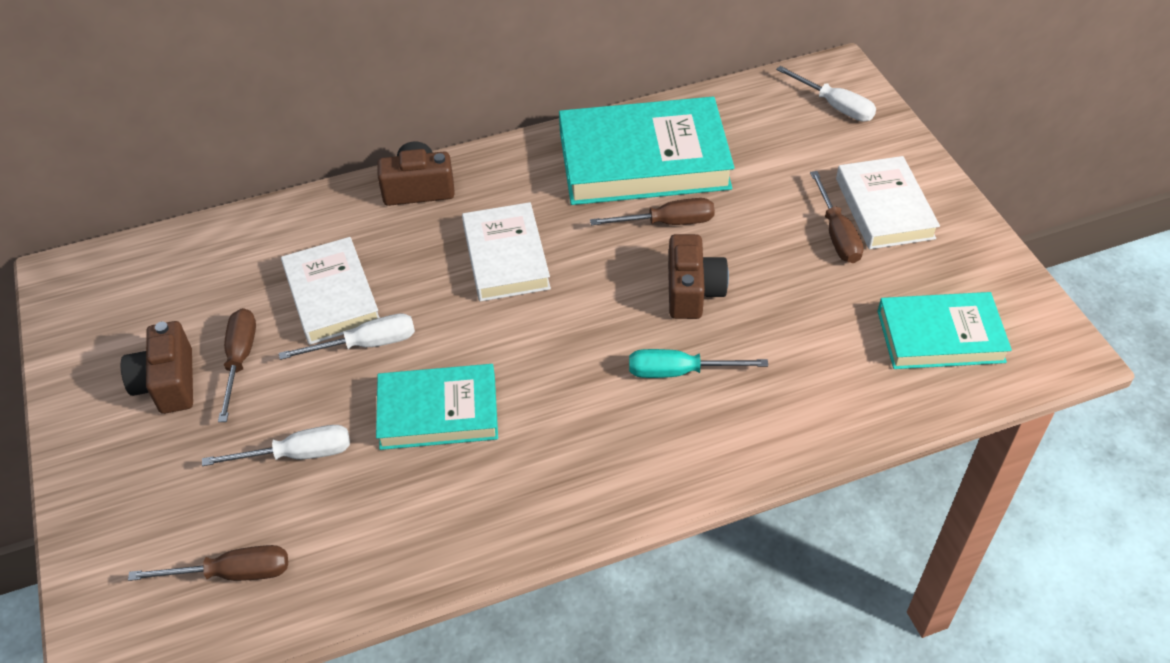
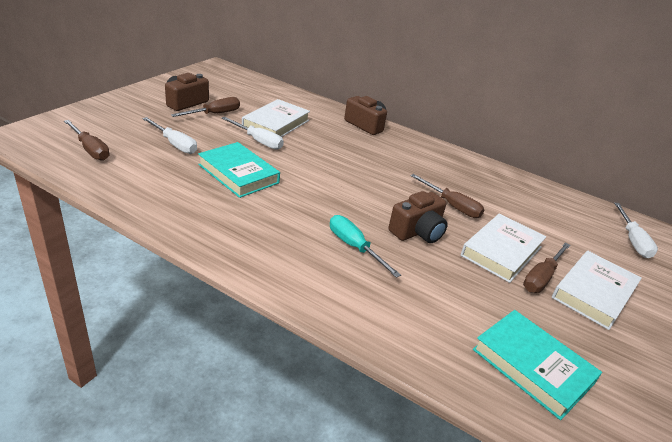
camera: 45 degrees right, 15 degrees down
white book [462,202,551,302] -> white book moved to [461,213,546,283]
turquoise book [559,97,735,205] -> none

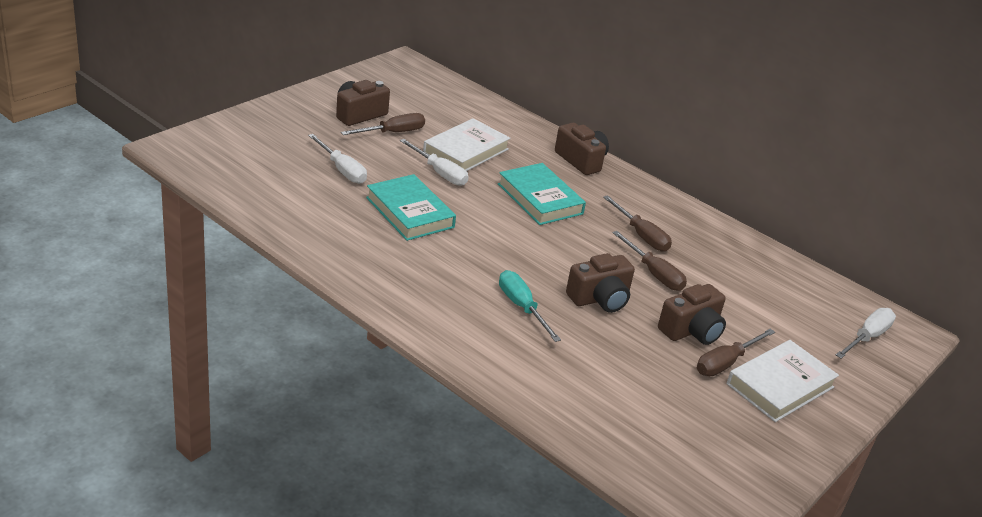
camera: 10 degrees right, 0 degrees up
brown screwdriver [64,120,110,161] -> brown screwdriver moved to [603,195,672,252]
white book [461,213,546,283] -> brown camera [658,284,726,345]
turquoise book [473,310,602,420] -> turquoise book moved to [498,163,586,225]
white screwdriver [614,202,658,258] -> white screwdriver turned 150 degrees counterclockwise [836,308,896,359]

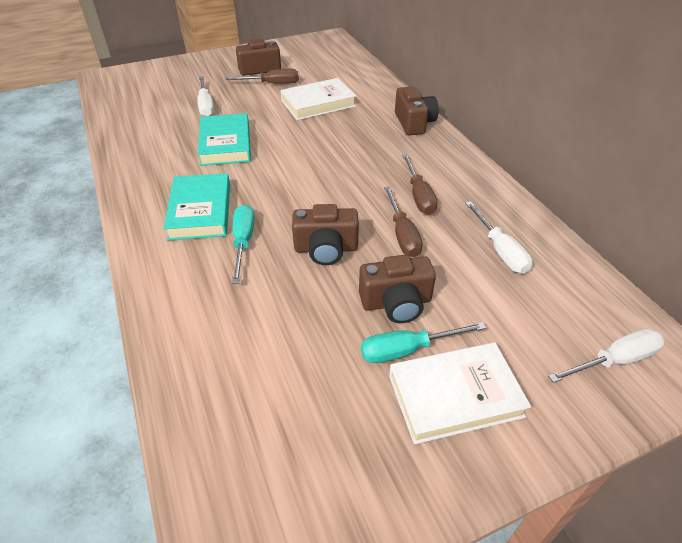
camera: 30 degrees right, 10 degrees up
white screwdriver [400,139,469,186] -> white screwdriver moved to [465,201,532,274]
turquoise book [498,163,586,225] -> turquoise book moved to [164,173,230,240]
brown screwdriver [697,329,775,376] -> turquoise screwdriver [361,322,486,363]

